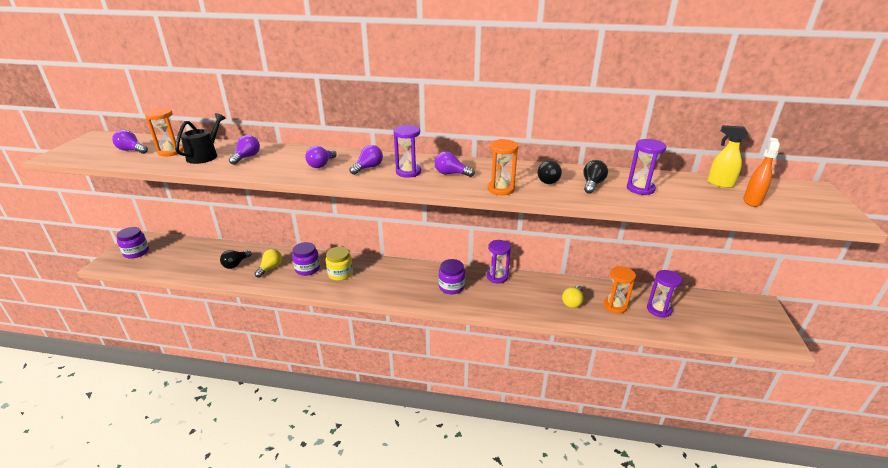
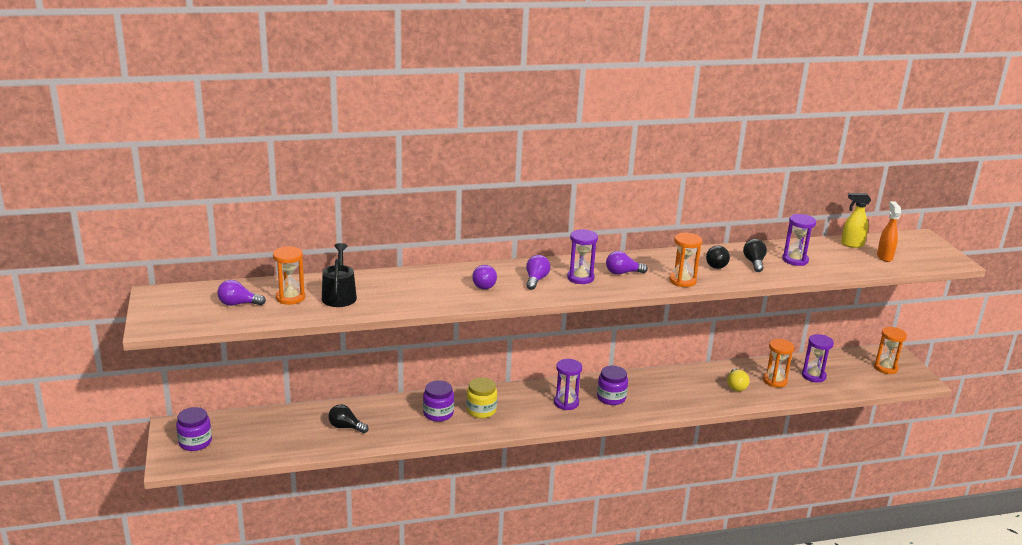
camera: 25 degrees left, 5 degrees down
black light bulb [220,250,252,269] -> black light bulb turned 105 degrees clockwise [328,404,369,433]
purple light bulb [229,135,260,165] -> none
yellow light bulb [254,249,282,278] -> none
purple hourglass [487,240,511,284] -> purple hourglass moved to [554,359,582,410]
none -> orange hourglass [874,327,907,374]

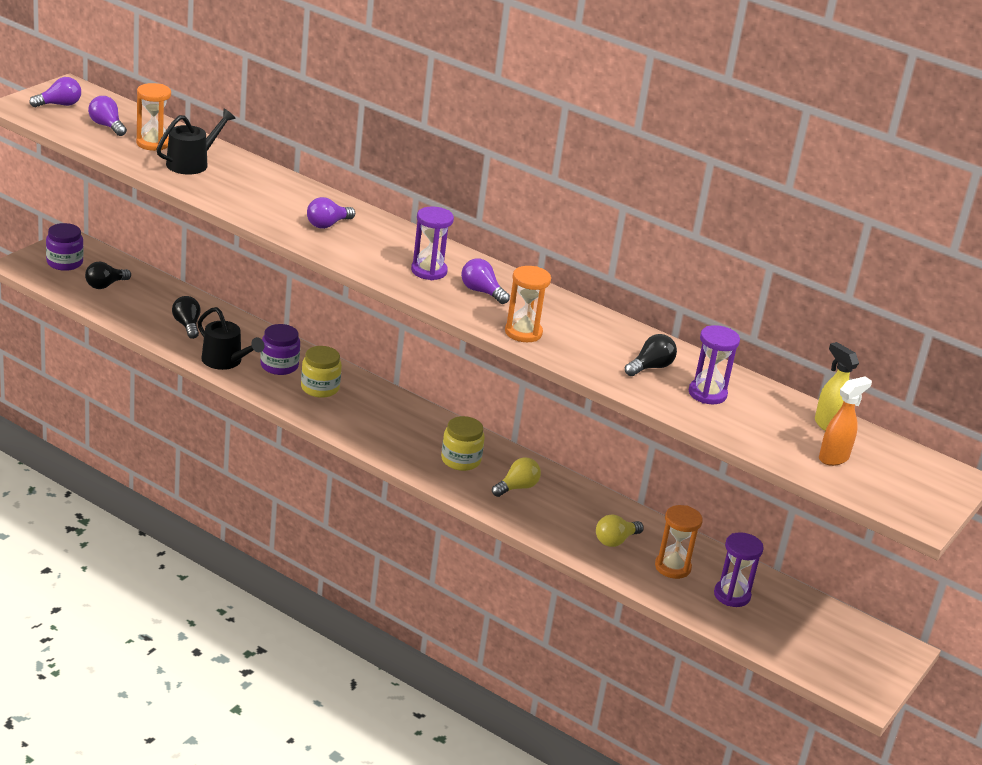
camera: 45 degrees right, 5 degrees up
purple light bulb [526,255,550,290] -> purple light bulb moved to [29,77,81,107]
purple hourglass [554,359,582,410] -> none
purple jar [597,366,628,405] -> yellow jar [441,416,485,471]
black light bulb [706,246,730,269] -> black light bulb moved to [85,262,131,289]
orange hourglass [874,327,907,374] -> none
none -> black watering can [197,307,265,370]
none -> yellow light bulb [492,457,541,497]

